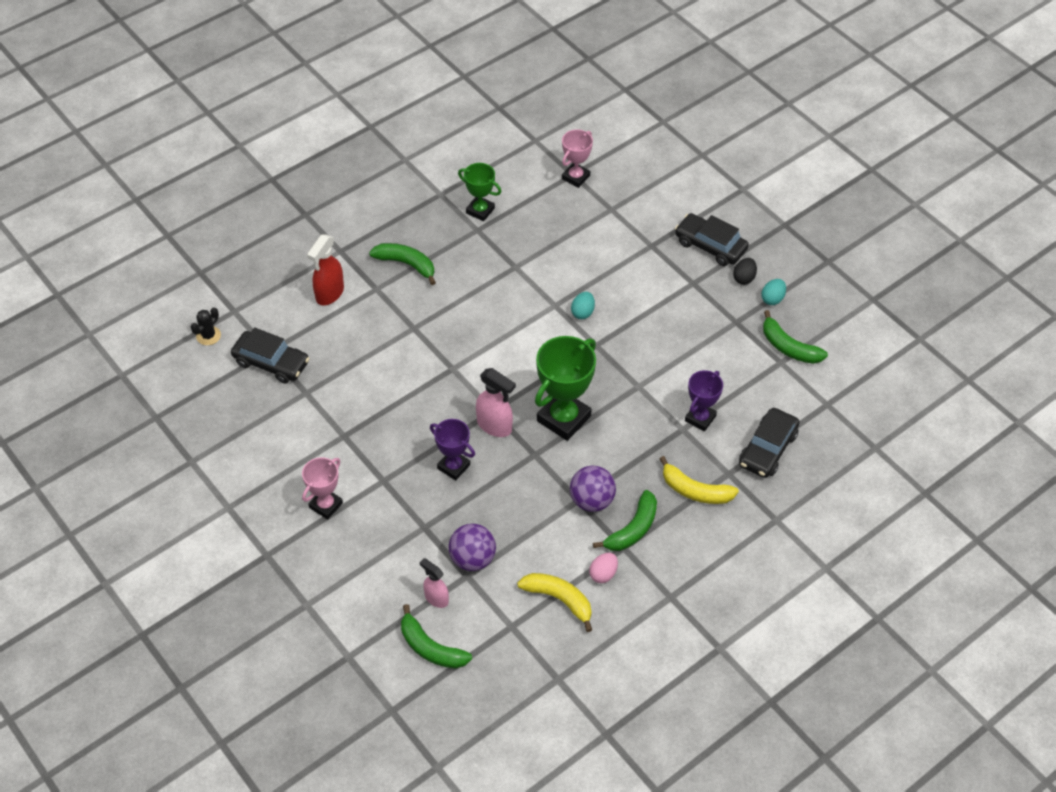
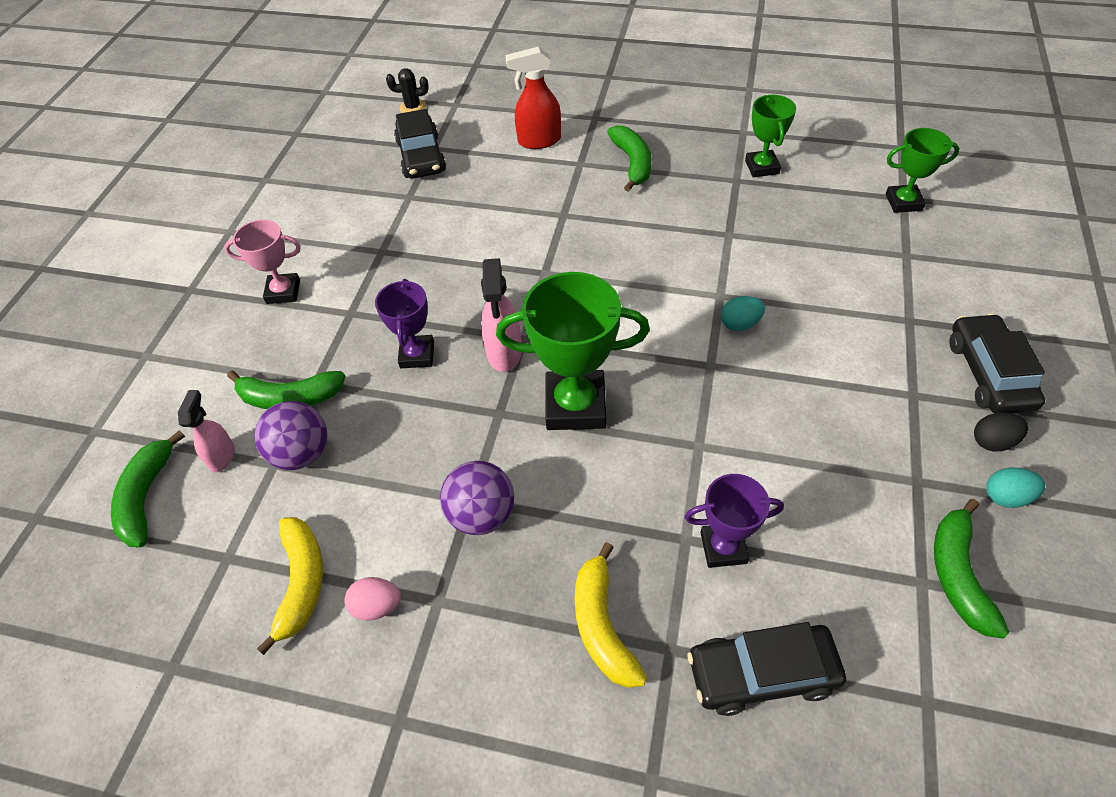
camera: 55 degrees right, 0 degrees up
pink trophy [562,129,593,188] -> green trophy [886,128,960,213]
green banana [593,490,657,551] -> green banana moved to [227,370,345,409]

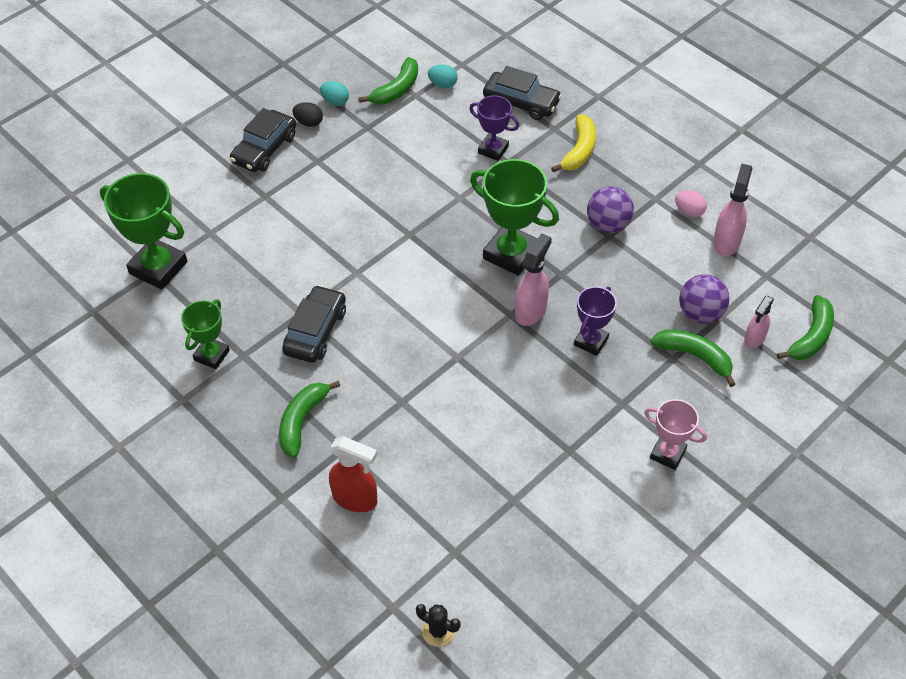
camera: 150 degrees left, 0 degrees up
yellow banana [257,517,323,655] -> pink spray bottle [713,163,753,256]
black car [394,109,446,179] -> black car moved to [282,285,346,363]
turquoise egg [721,296,765,331] -> turquoise egg moved to [428,65,458,88]
green trophy [886,128,960,213] -> green trophy [100,173,188,290], size x1.69

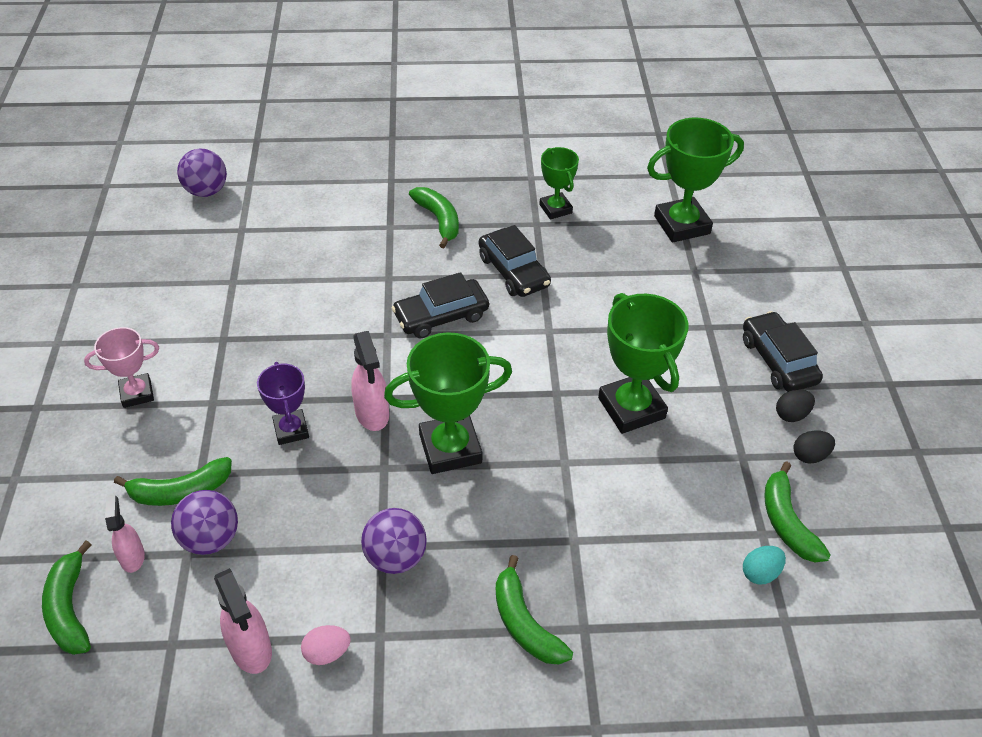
camera: 130 degrees right, 5 degrees down
turquoise egg [320,81,349,106] -> black egg [793,430,835,464]
red spray bottle [329,436,377,512] -> none
black cactus [416,604,461,647] -> purple ball [177,149,227,197]
purple trophy [469,95,519,161] -> none
black car [483,66,562,120] -> black car moved to [392,272,489,339]
yellow banana [551,114,596,172] -> green banana [496,555,573,665]
none -> green trophy [598,293,689,434]

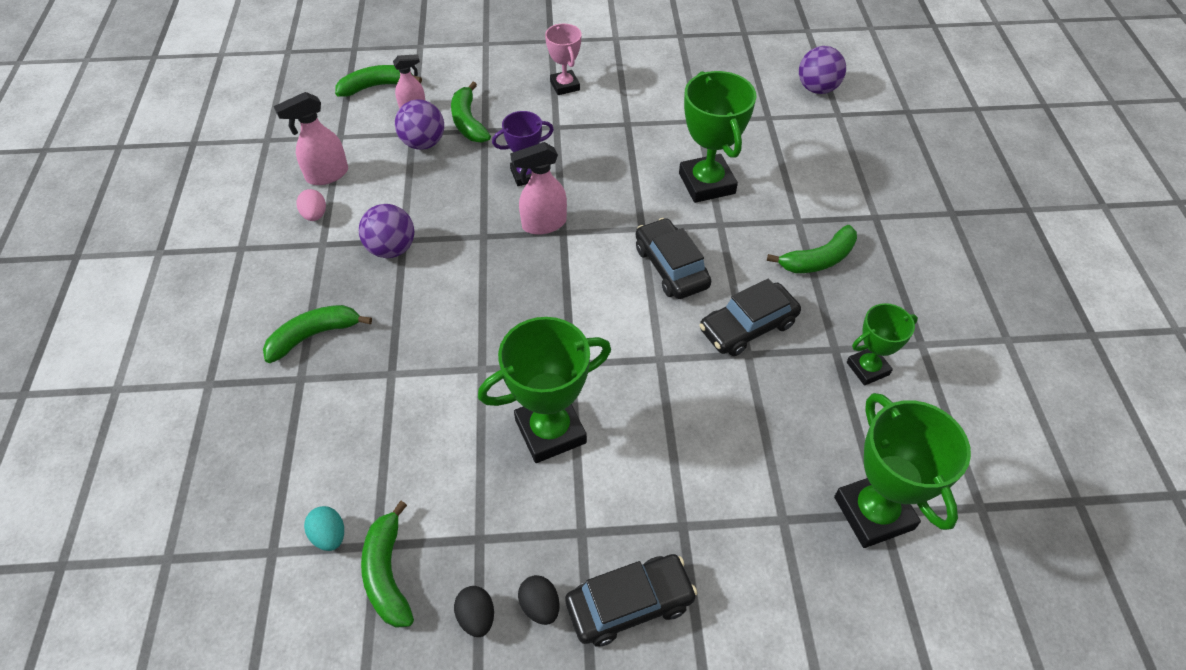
camera: 90 degrees right, 5 degrees up
green trophy [384,332,512,474] -> green trophy moved to [679,71,757,203]
green banana [764,461,831,562] -> green banana turned 90 degrees counterclockwise [361,501,414,628]

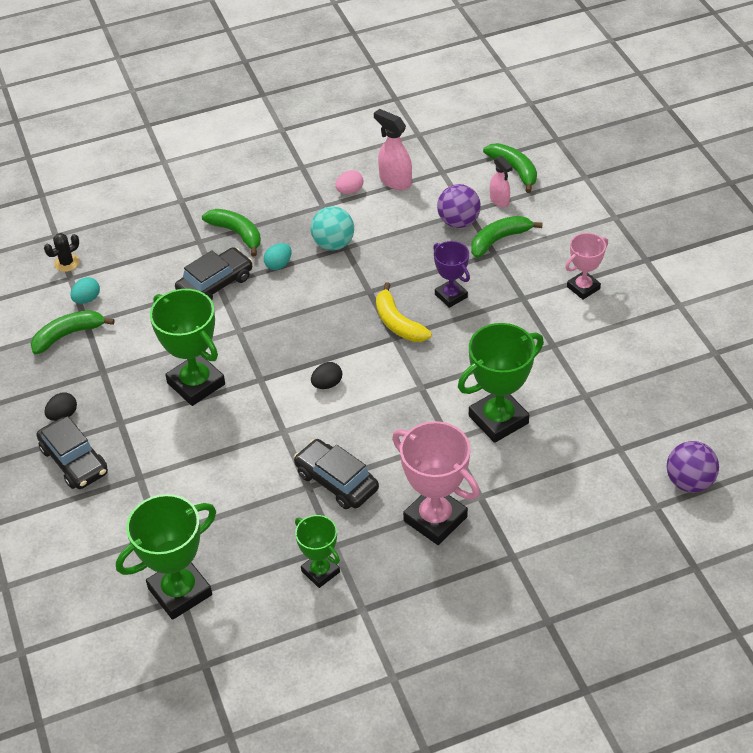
camera: 75 degrees right, 5 degrees down
purple ball [359,204,414,258] -> turquoise ball [311,206,354,251]
black egg [454,586,494,637] -> black egg moved to [311,362,342,389]
pink spray bottle [510,142,567,235] -> yellow banana [376,282,432,342]
black car [636,218,711,299] -> black car moved to [175,247,252,300]
green banana [767,225,857,273] -> pink trophy [392,421,480,545]
none -> black cactus [44,233,79,272]
none -> turquoise egg [264,243,292,270]

